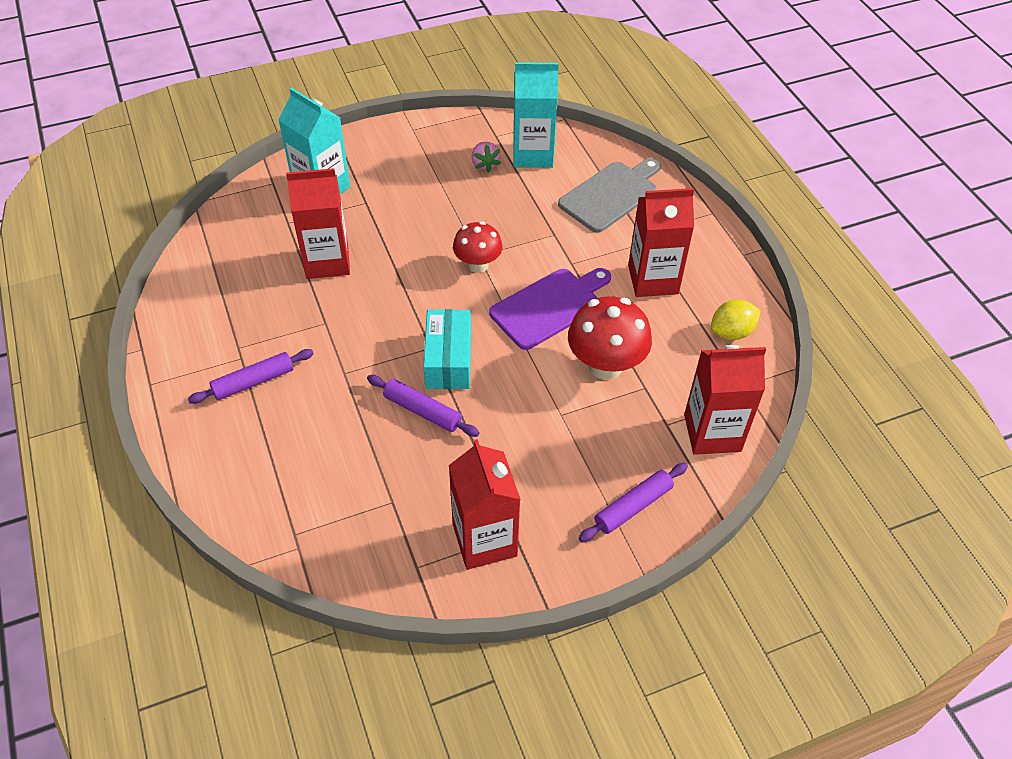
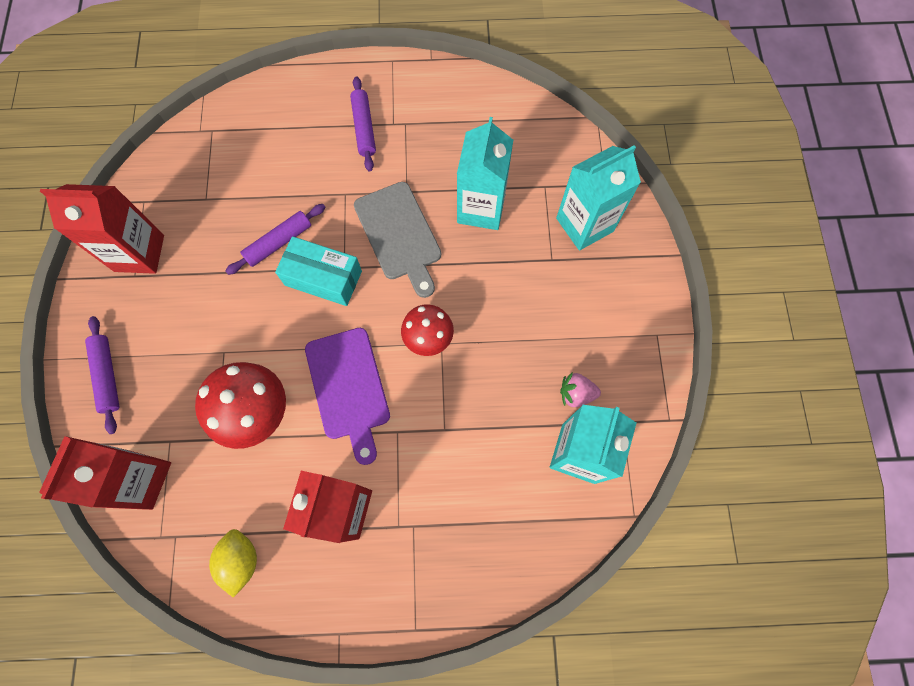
camera: 110 degrees right, 20 degrees up
red carton [286,168,350,279] -> turquoise carton [457,117,513,230]
grey cutting board [558,158,661,233] -> grey cutting board moved to [354,182,441,298]

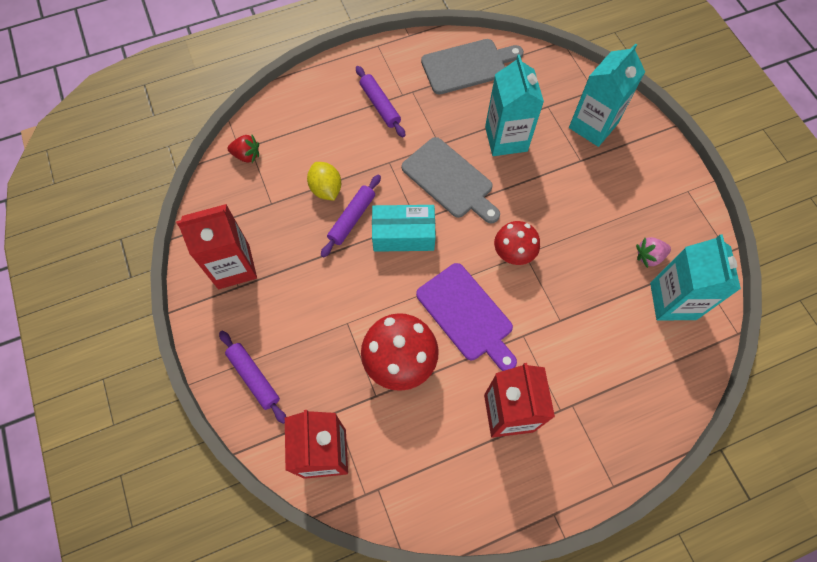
camera: 20 degrees left, 5 degrees down
yellow lemon [209,529,257,598] -> yellow lemon moved to [307,162,341,201]
none -> red strawberry [227,135,259,163]
none -> grey cutting board [421,39,524,94]

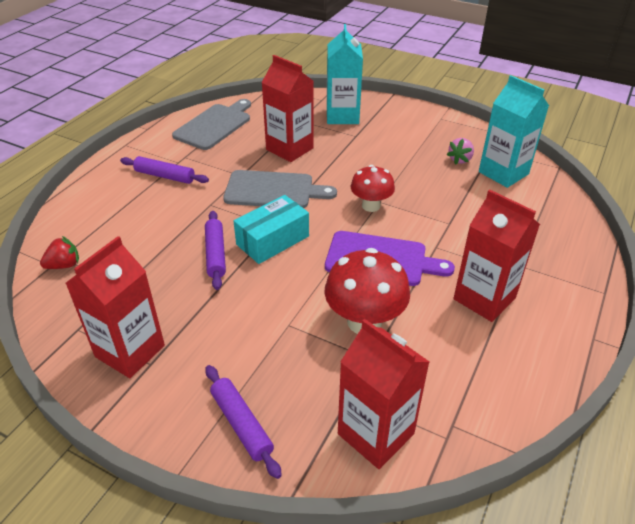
camera: 40 degrees left, 25 degrees down
purple rolling pin [219,331,286,424] -> purple rolling pin turned 45 degrees clockwise [205,365,282,479]
yellow lemon [307,162,341,201] -> none
turquoise carton [485,54,544,156] -> red carton [261,55,314,162]

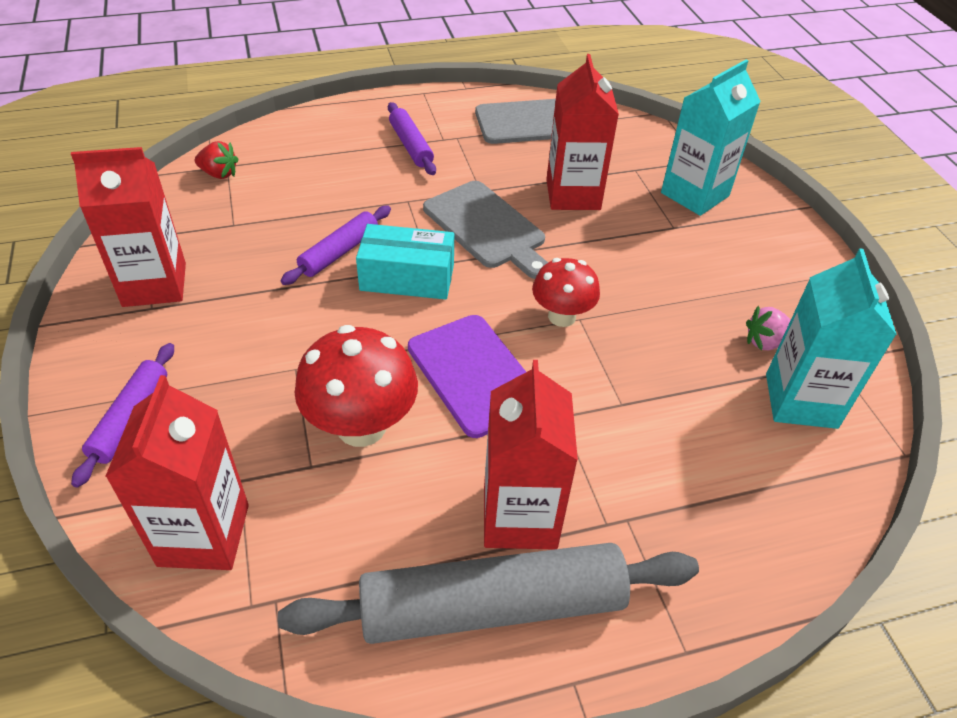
camera: 45 degrees right, 5 degrees up
none -> grey rolling pin [278,543,699,644]

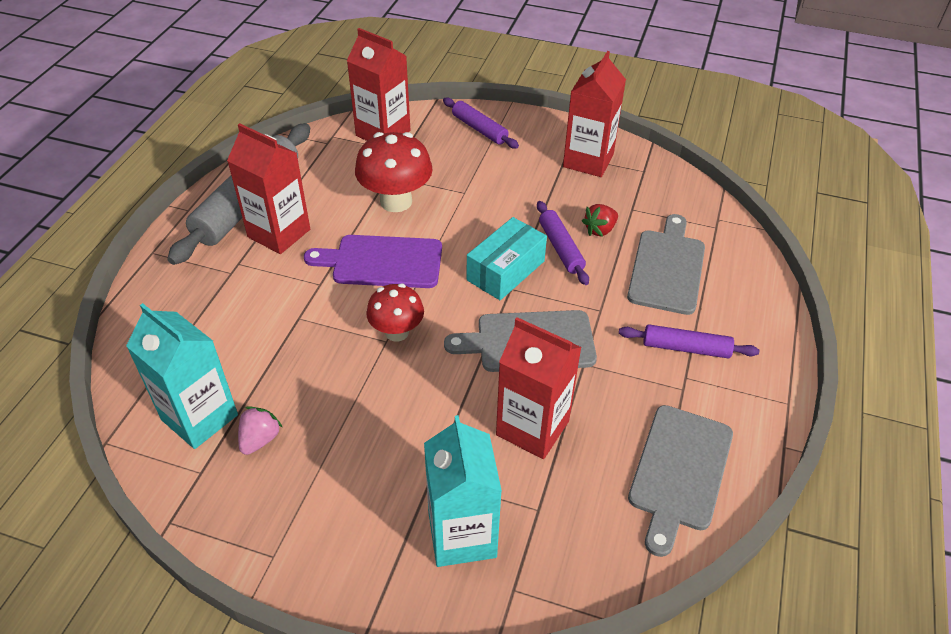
camera: 125 degrees right, 0 degrees up
red strawberry [195,141,238,179] -> red strawberry moved to [582,204,618,237]
none -> grey cutting board [627,214,705,315]

